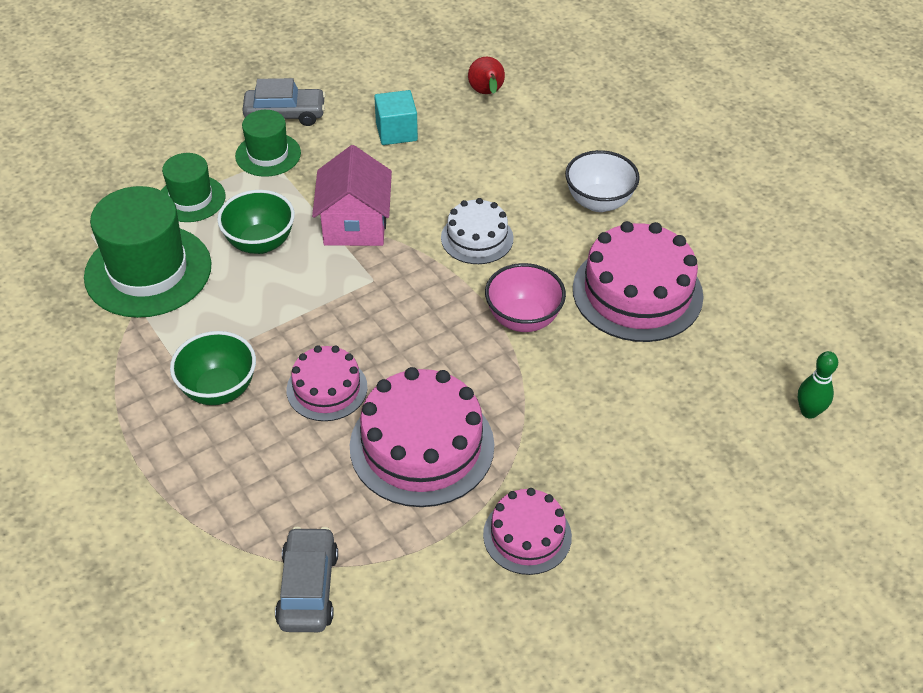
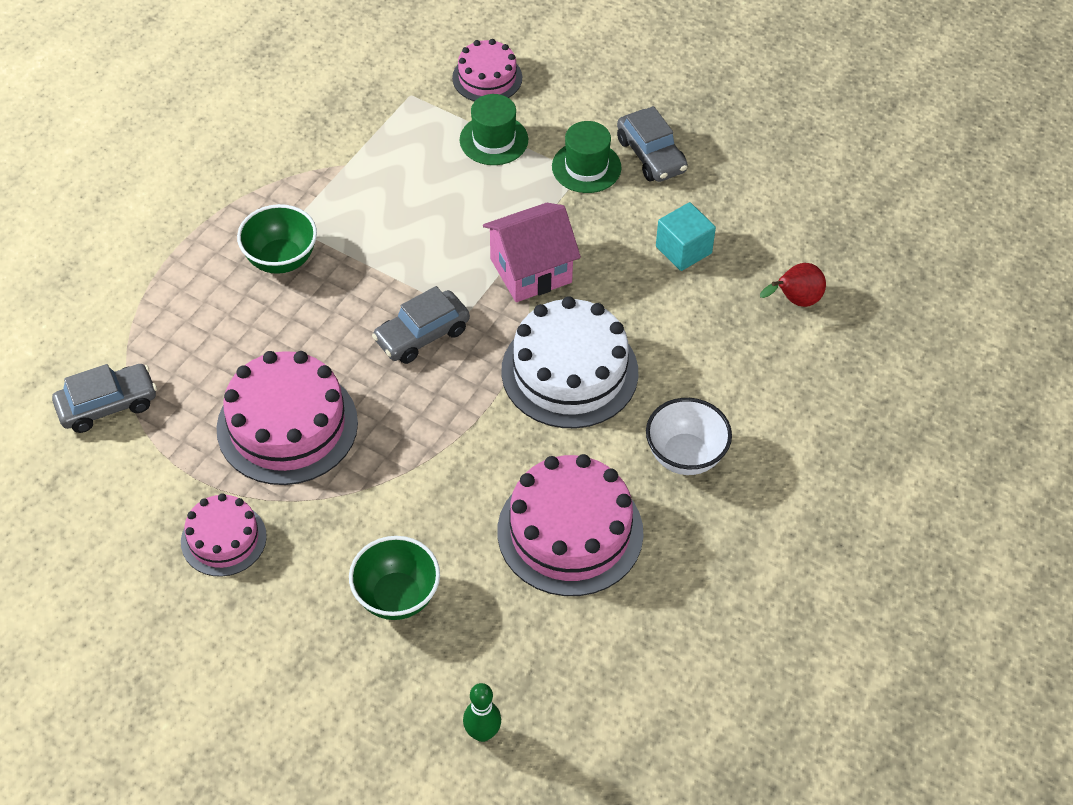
camera: 65 degrees right, 5 degrees up
green hat [84,186,212,318] -> none
green bowl [217,190,295,254] -> green bowl moved to [349,536,440,620]
pink cake [287,345,368,421] -> pink cake moved to [452,39,522,101]
white cake [441,198,514,264] -> white cake [501,296,638,428], size x1.73
pink bowl [485,263,566,332] -> none
none -> grey car [372,286,470,364]

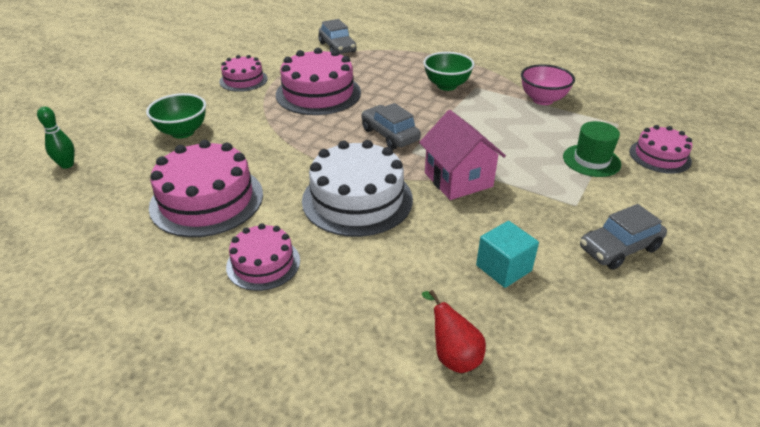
camera: 90 degrees right, 15 degrees down
green hat [552,121,622,193] -> none
white bowl [646,398,732,475] -> pink cake [226,223,300,291]
none -> pink bowl [521,64,575,105]

